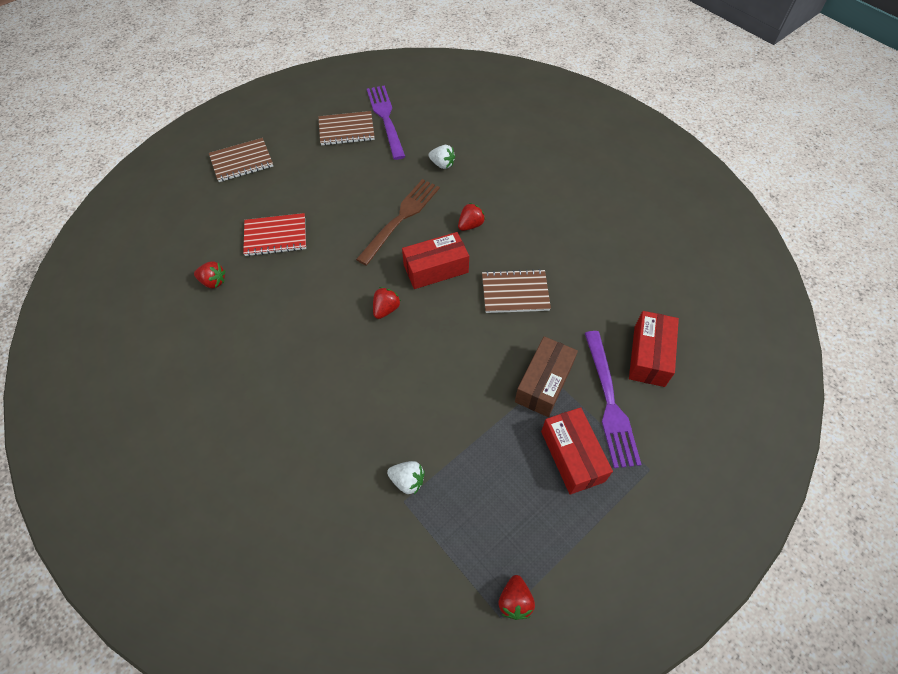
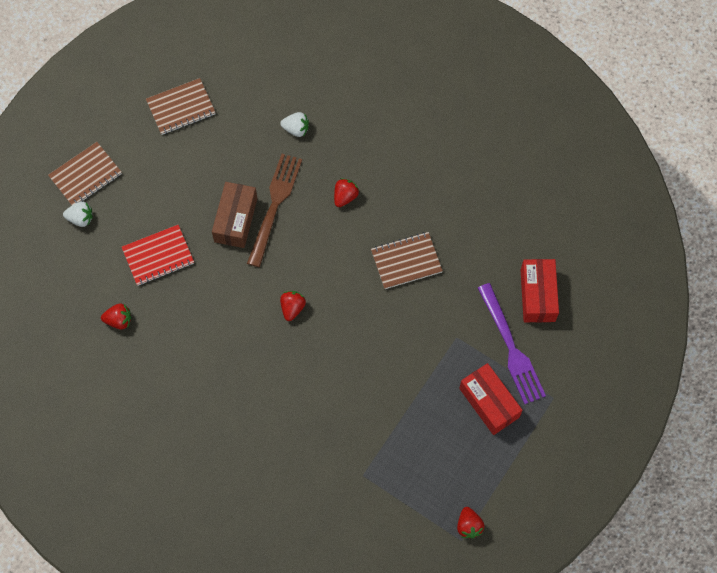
camera: 15 degrees left, 10 degrees up
purple fork [367,85,405,160] -> none
white strawberry [387,461,425,494] -> white strawberry moved to [63,202,92,227]
red box [402,232,469,289] -> none
brown box [515,336,578,417] -> brown box moved to [212,182,257,248]

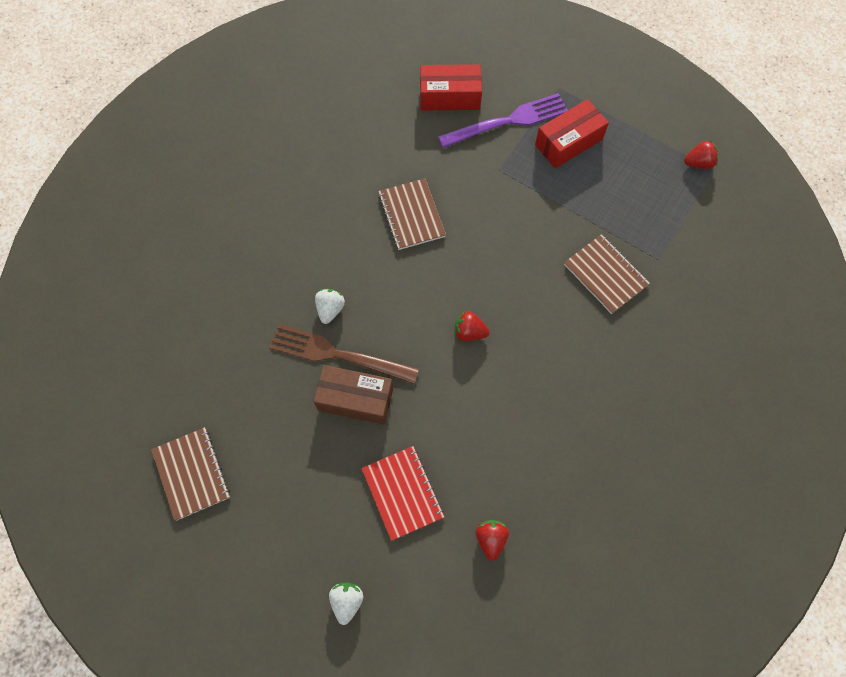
camera: 90 degrees left, 0 degrees up
brown notebook [48,142,122,205] -> brown notebook moved to [564,234,650,314]
white strawberry [280,112,309,137] -> white strawberry moved to [315,289,345,324]
red strawberry [334,178,359,207] -> none

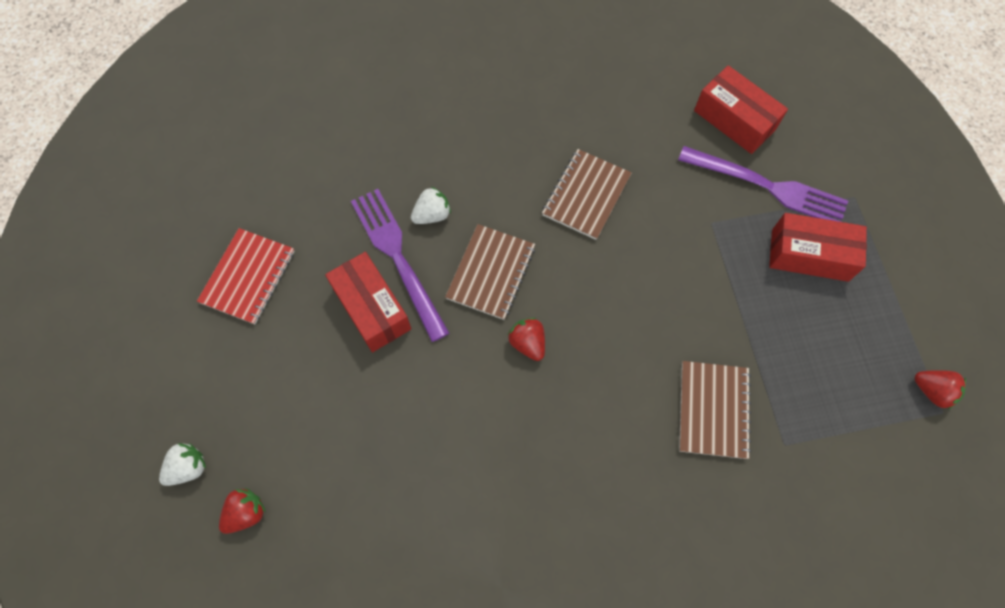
camera: 45 degrees right, 0 degrees up
brown notebook [152,427,230,521] -> brown notebook moved to [445,224,535,320]
brown fork [269,324,419,384] -> purple fork [351,189,449,342]
brown box [313,365,393,425] -> red box [325,252,411,352]
red notebook [362,446,444,541] -> red notebook moved to [197,228,295,324]
red strawberry [475,520,509,561] -> red strawberry moved to [219,488,266,534]

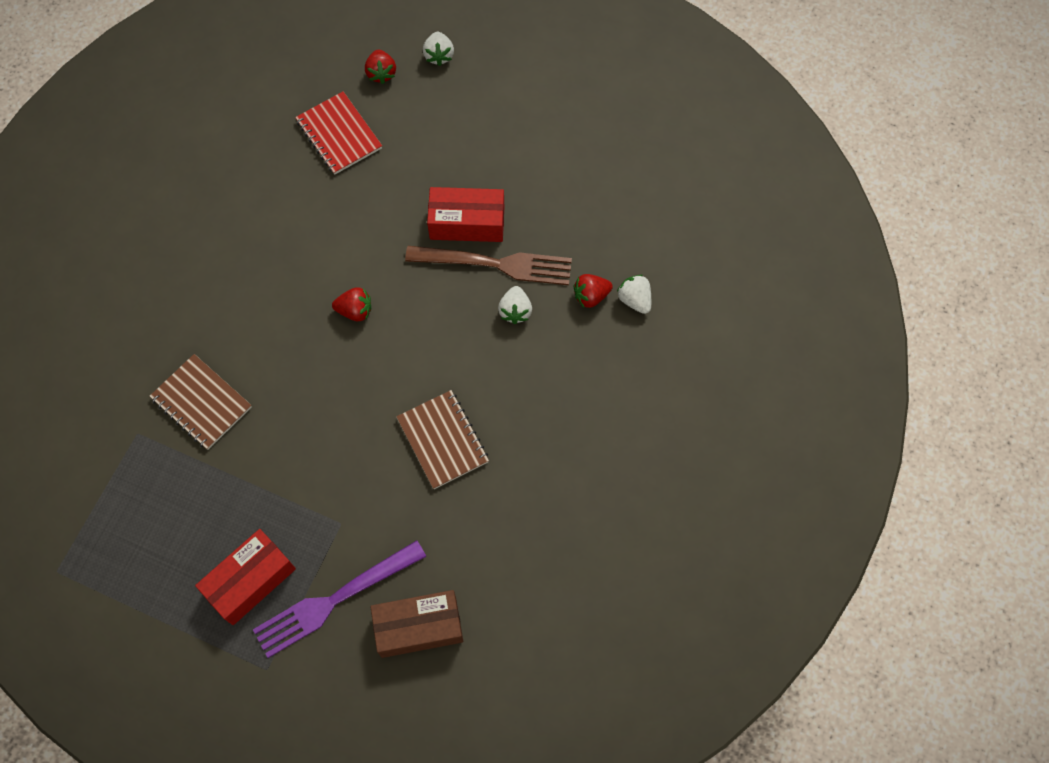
camera: 125 degrees right, 0 degrees up
red notebook [197,228,295,324] -> red notebook moved to [295,91,382,175]
purple fork [351,189,449,342] -> brown fork [405,246,572,285]
brown notebook [445,224,535,320] -> none
red box [694,65,788,154] -> brown box [371,590,463,658]
red strawberry [914,370,966,409] -> red strawberry moved to [574,274,613,308]
none -> white strawberry [617,275,651,314]

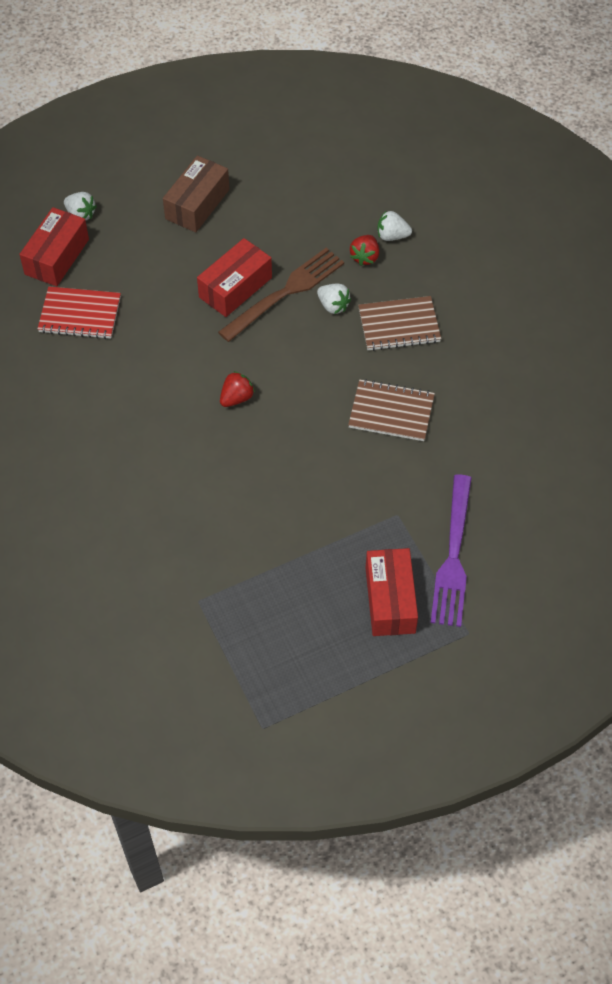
camera: 50 degrees left, 10 degrees down
brown notebook [149,354,252,450] -> brown notebook moved to [358,296,441,351]
red strawberry [365,49,396,84] -> red box [19,207,89,286]
brown box [371,590,463,658] -> brown box moved to [163,155,229,232]

